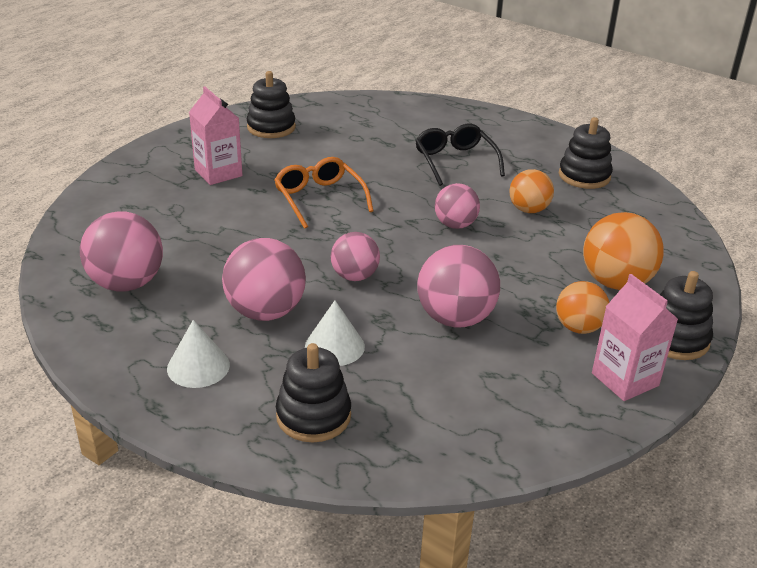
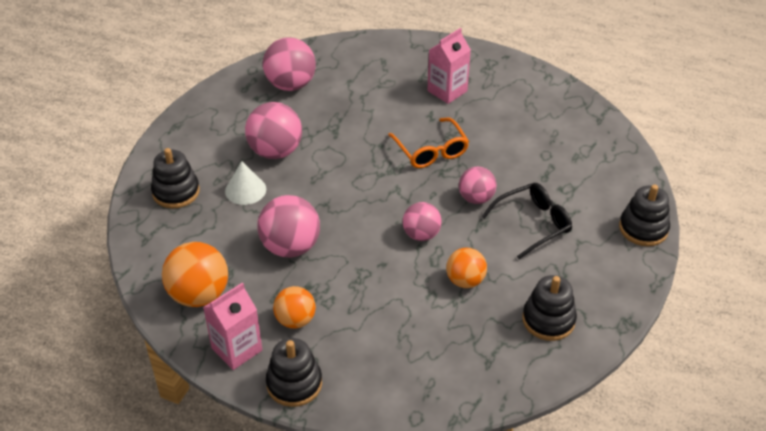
camera: 80 degrees right, 10 degrees up
white cone [167,320,230,388] -> none
black stacking toy [247,71,296,138] -> black stacking toy moved to [619,185,670,246]
orange glasses [274,157,373,229] -> orange glasses turned 105 degrees clockwise [388,118,469,168]
pink ball [331,232,380,281] -> pink ball moved to [459,167,496,204]
orange ball [583,212,664,290] -> orange ball moved to [162,242,228,307]

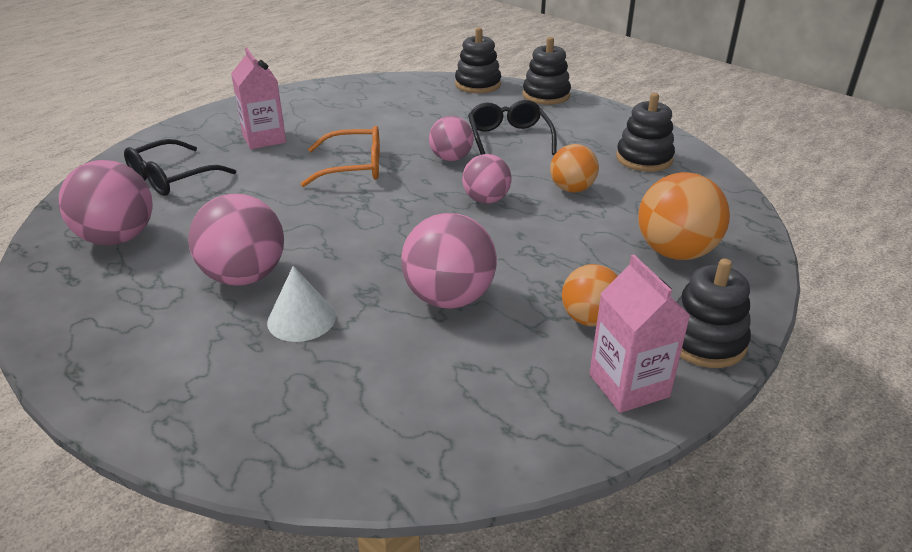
camera: 70 degrees left, 10 degrees down
black stacking toy [151,148,200,208] -> black stacking toy moved to [455,28,501,93]
orange ball [162,242,228,307] -> orange ball moved to [638,172,730,260]
none -> black glasses [124,139,236,196]

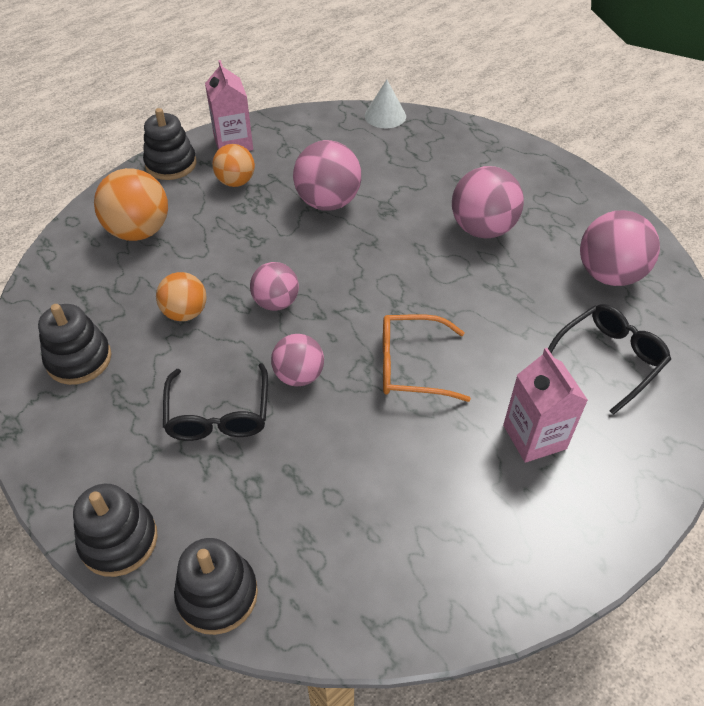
camera: 175 degrees left, 15 degrees up
white cone [267,266,336,342] -> white cone moved to [365,79,406,128]

